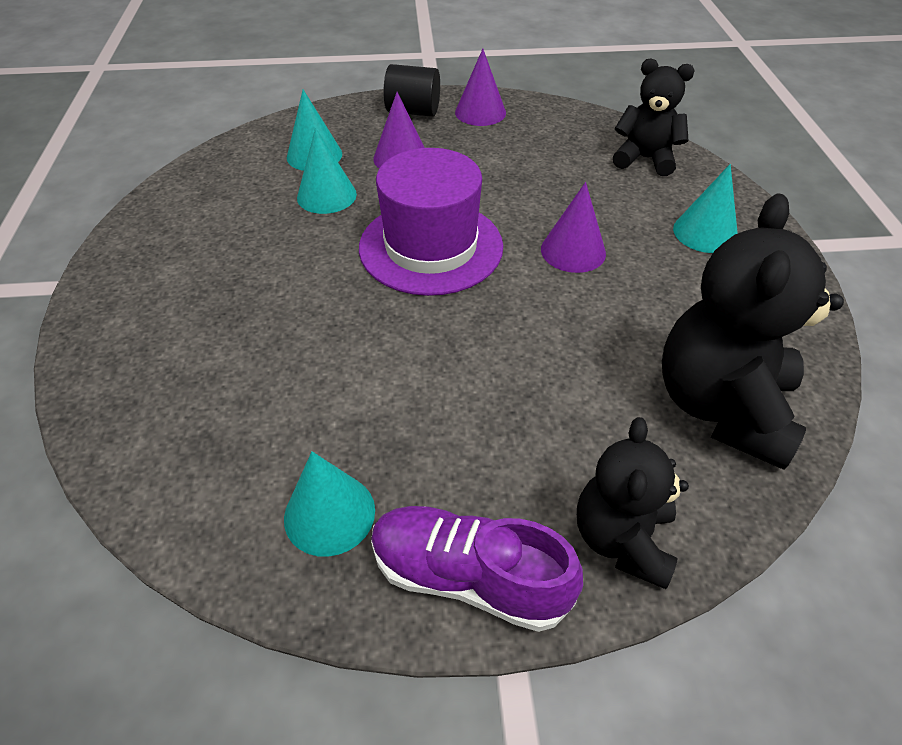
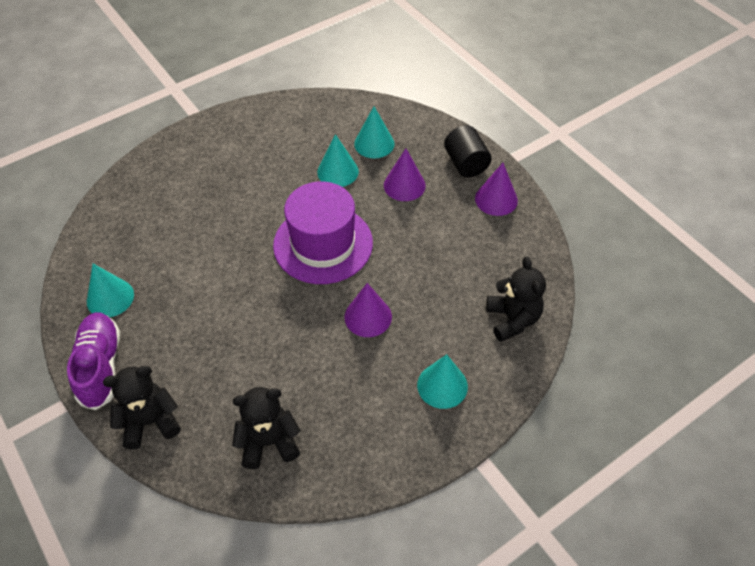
camera: 60 degrees right, 5 degrees up
black teddy bear [662,193,844,470] -> black teddy bear [232,387,301,469], size x0.62

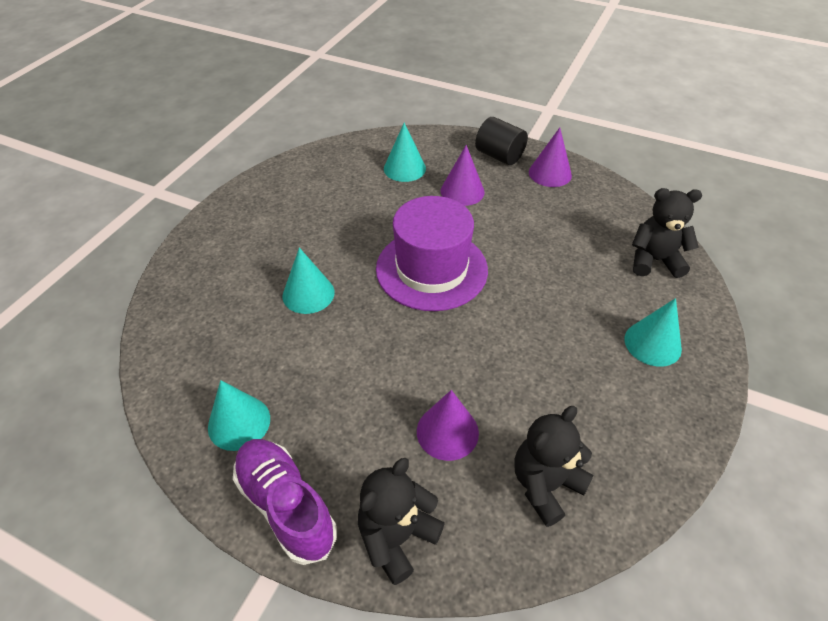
camera: 30 degrees left, 5 degrees down
turquoise cone [317,134,359,187] -> turquoise cone moved to [283,247,335,314]
purple cone [344,283,392,337] -> purple cone moved to [417,390,479,461]
black teddy bear [486,257,546,342] -> black teddy bear turned 45 degrees counterclockwise [632,188,702,278]

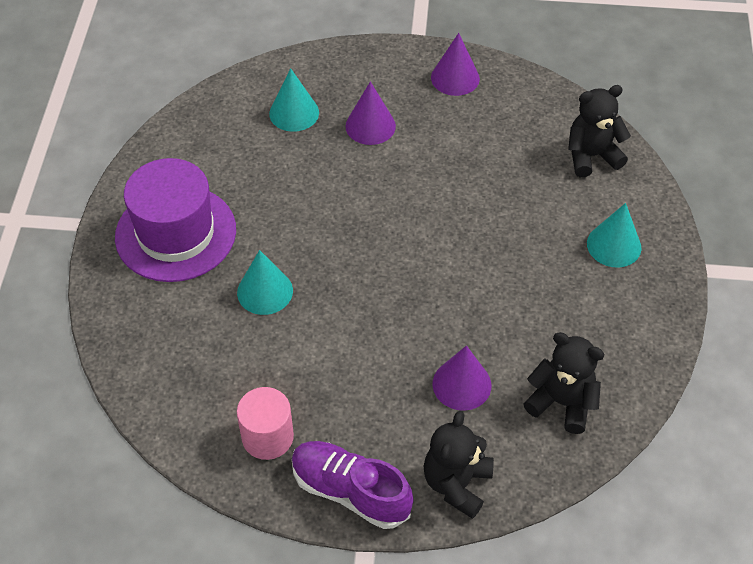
camera: 20 degrees left, 5 degrees up
turquoise cone [208,380,270,451] -> pink cylinder [237,387,294,460]
purple hat [376,196,488,311] -> purple hat moved to [115,158,236,282]
black cylinder [475,117,528,165] -> none
black teddy bear [515,406,594,527] -> black teddy bear turned 90 degrees clockwise [524,332,604,434]

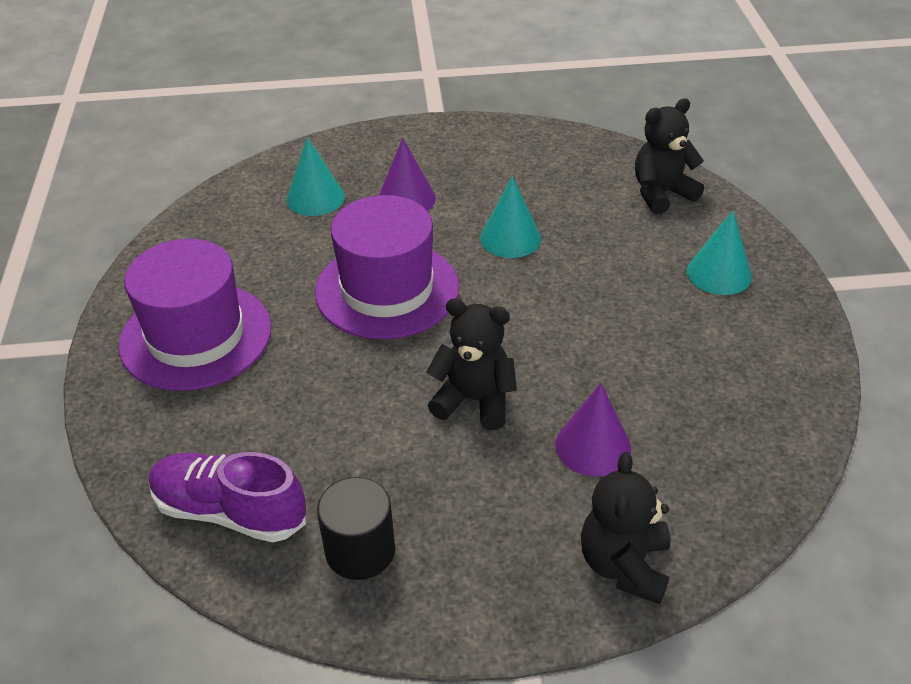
camera: 10 degrees left, 10 degrees down
turquoise cone [237,250,293,315] -> turquoise cone moved to [480,176,541,258]
pink cylinder [237,387,294,460] -> black cylinder [317,477,395,580]
purple shoe [292,441,413,529] -> purple shoe moved to [149,452,306,542]
purple cone [431,33,480,96] -> none
black teddy bear [524,332,604,434] -> black teddy bear moved to [426,298,517,430]
none -> purple hat [315,195,459,339]

